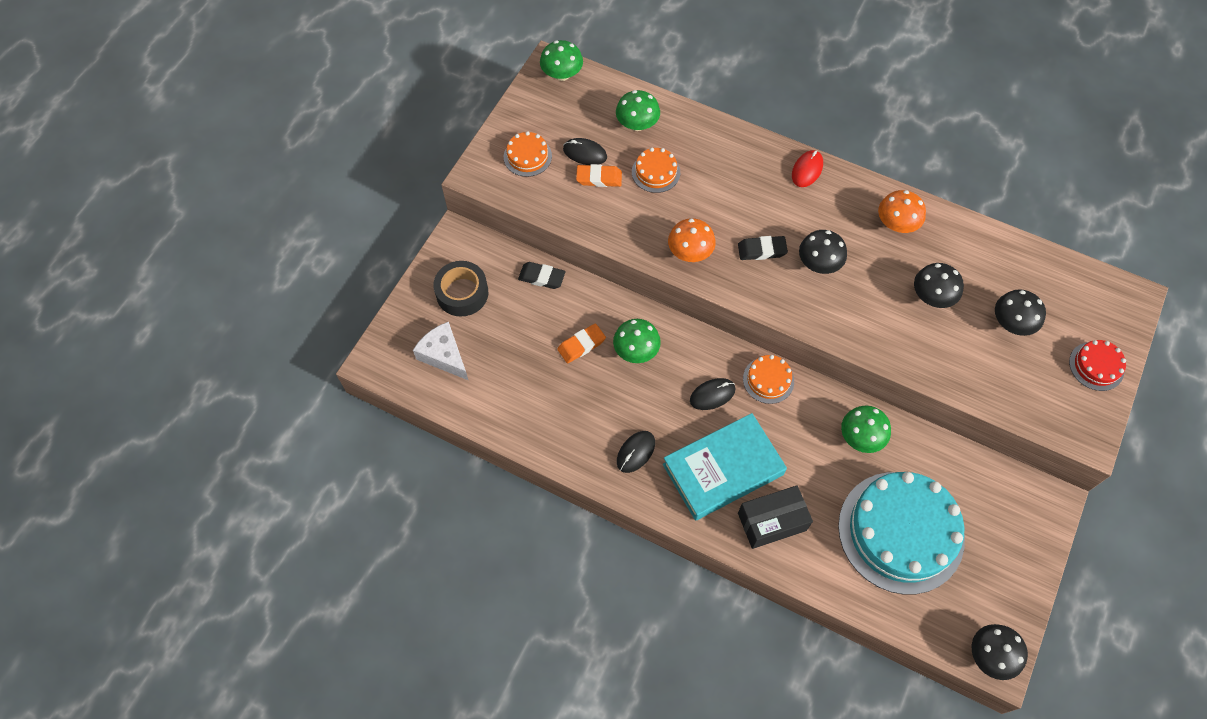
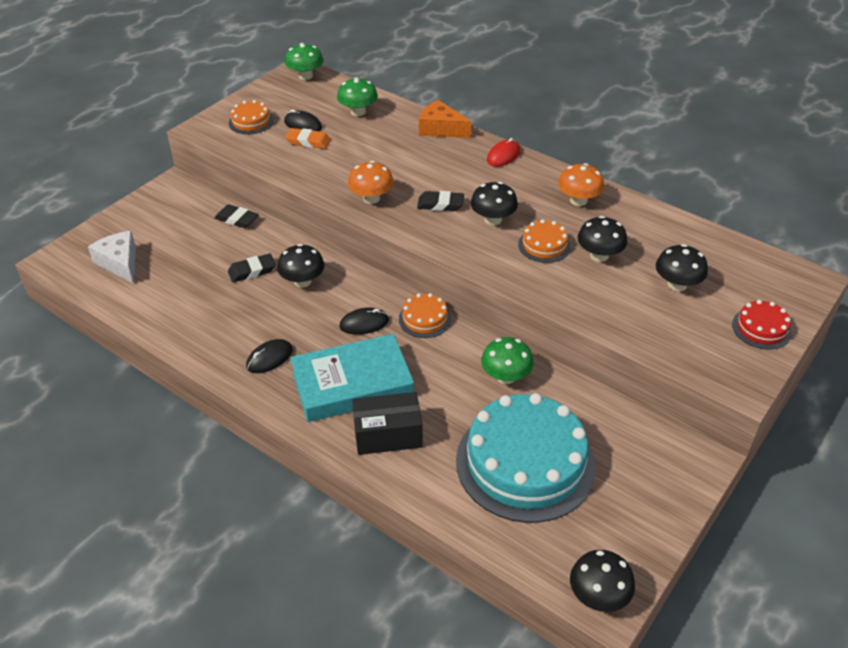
camera: 10 degrees right, 20 degrees down
black tape [433,261,488,317] -> none
orange eraser [557,323,606,363] -> black eraser [228,253,276,283]
green mushroom [613,319,661,363] -> black mushroom [277,244,325,287]
orange cake [632,148,680,193] -> orange cake moved to [518,219,571,263]
none -> orange cheese [419,100,472,138]

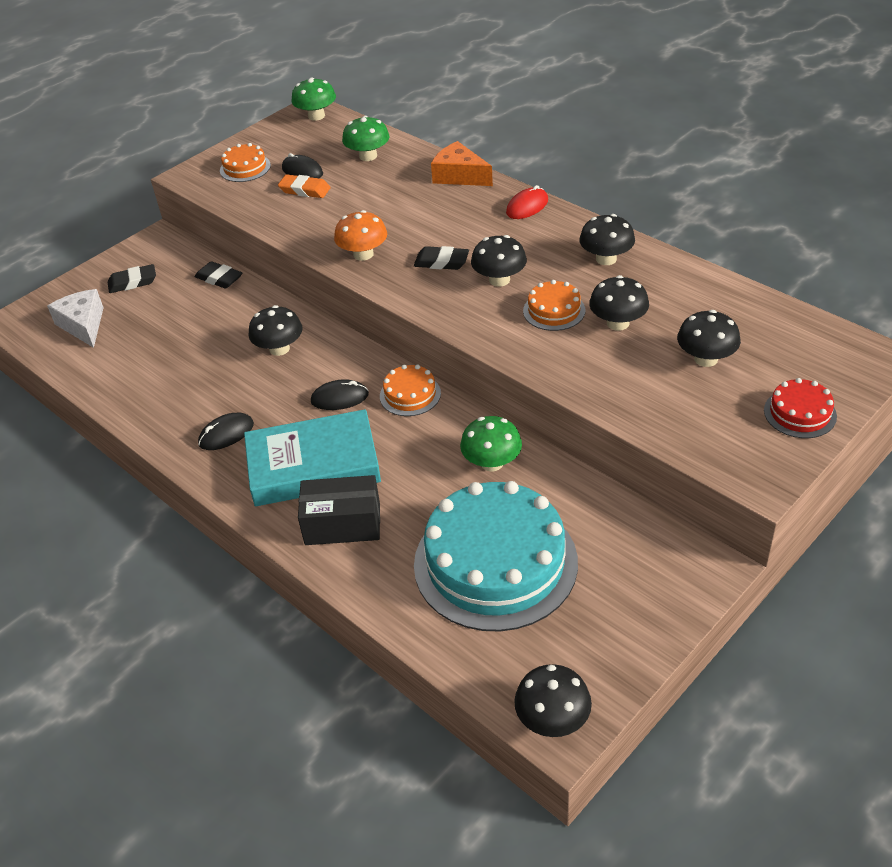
camera: 10 degrees right, 0 degrees up
black eraser [228,253,276,283] -> black eraser moved to [108,264,156,293]
orange mushroom [558,163,604,206] -> black mushroom [579,214,635,265]

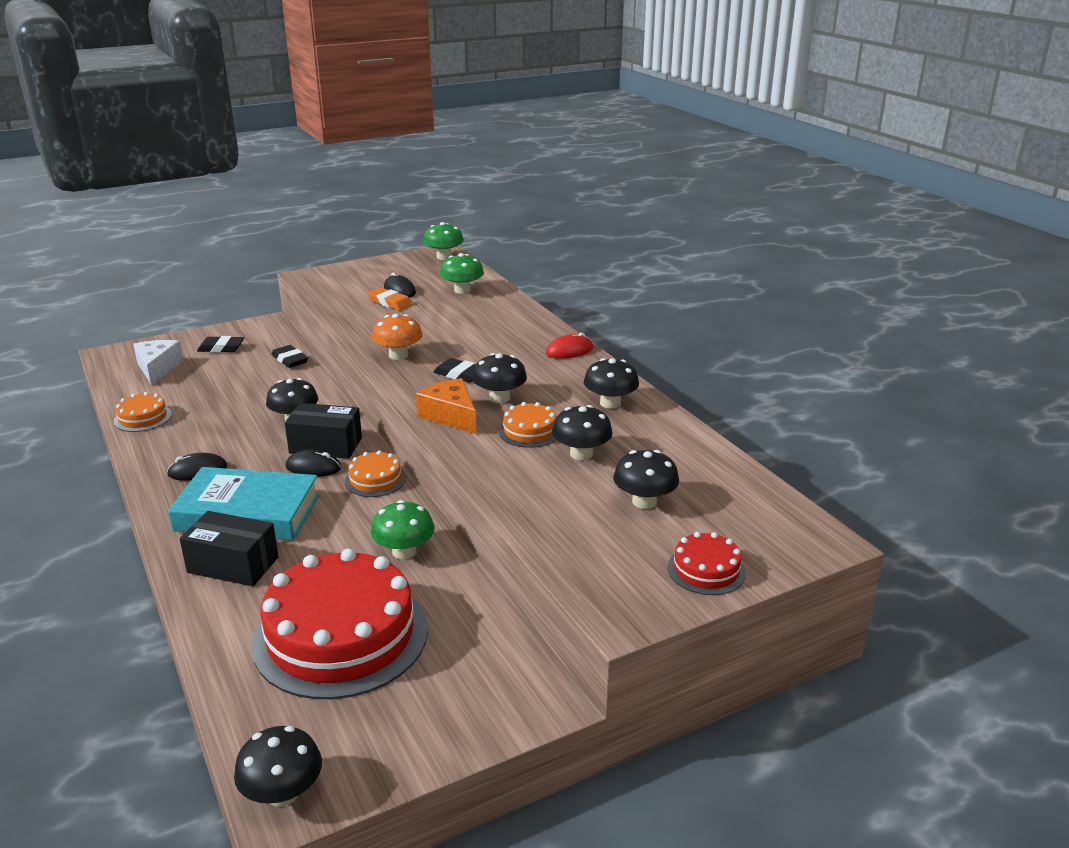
camera: 15 degrees right, 15 degrees down
orange cake [220,143,271,182] -> orange cake moved to [114,392,172,432]
turquoise cake [414,481,578,631] -> red cake [251,549,428,699]
orange cheese [431,141,493,186] -> orange cheese moved to [416,378,476,434]
none -> black box [285,403,362,459]

